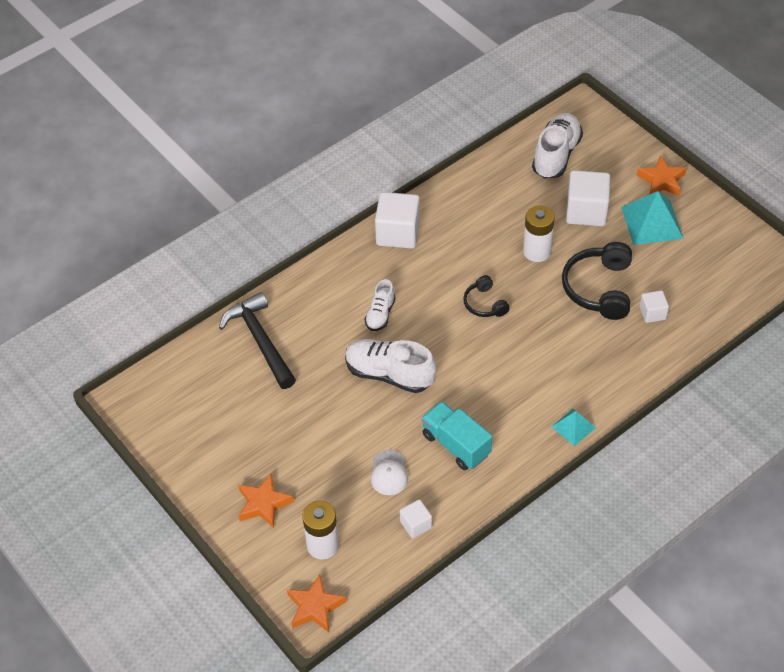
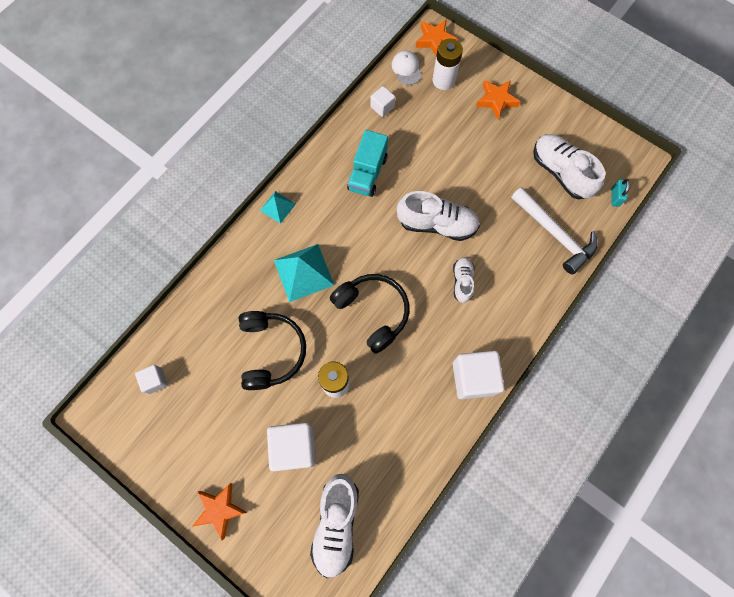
camera: 165 degrees right, 20 degrees up
black hammer [219,292,296,389] -> white hammer [511,187,598,275]
white cap [371,450,408,495] -> white cap moved to [392,51,422,85]
turquoise truck [422,401,492,470] -> turquoise truck turned 75 degrees clockwise [347,130,388,197]
black headphones [463,275,510,317] -> black headphones [330,274,410,354], size x1.79
turquoise pyramid [621,191,684,245] -> turquoise pyramid moved to [274,244,334,302]
white cube [640,290,669,323] -> white cube moved to [135,365,168,394]
none -> white shoe [533,134,605,199]
none -> turquoise padlock [611,179,630,207]

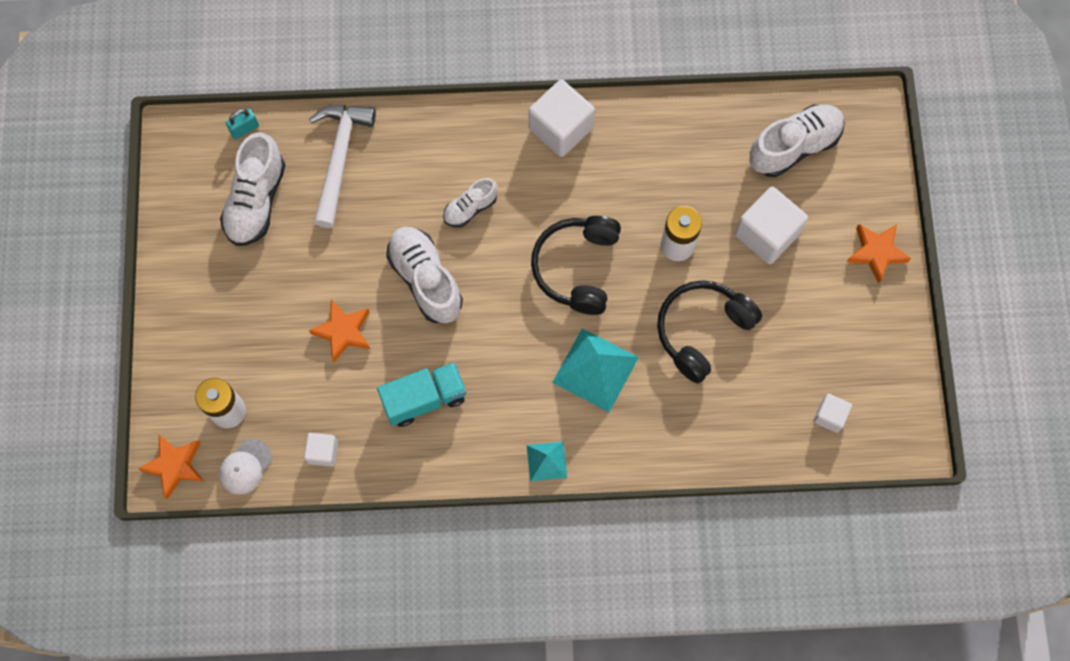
camera: 130 degrees left, 0 degrees up
orange star [476,80,520,119] -> orange star moved to [309,300,370,362]

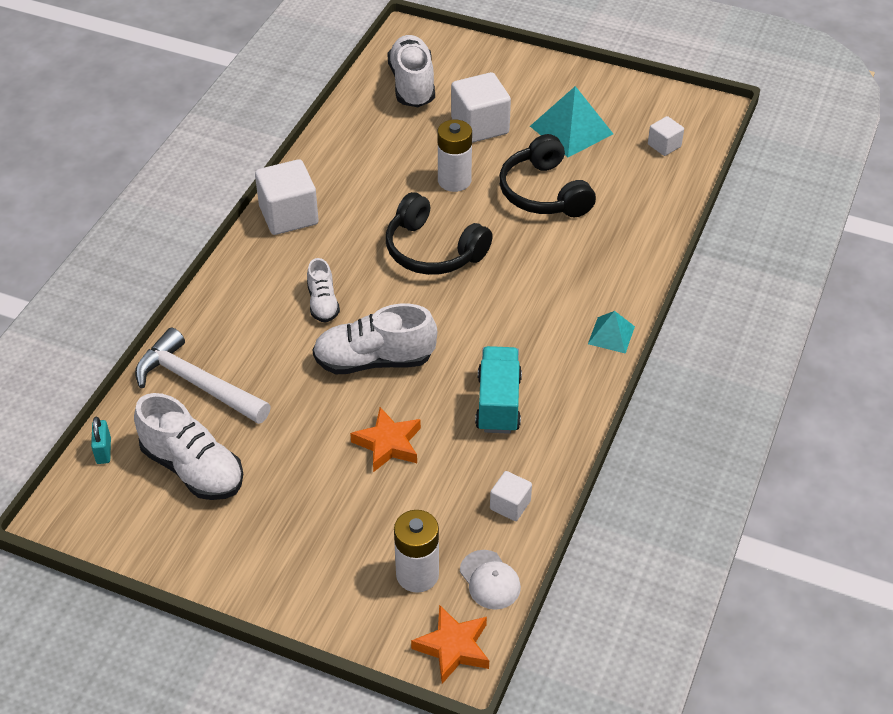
camera: 65 degrees left, 25 degrees down
turquoise pyramid [552,328,639,412] -> turquoise pyramid moved to [530,86,613,157]
orange star [847,224,911,284] -> none

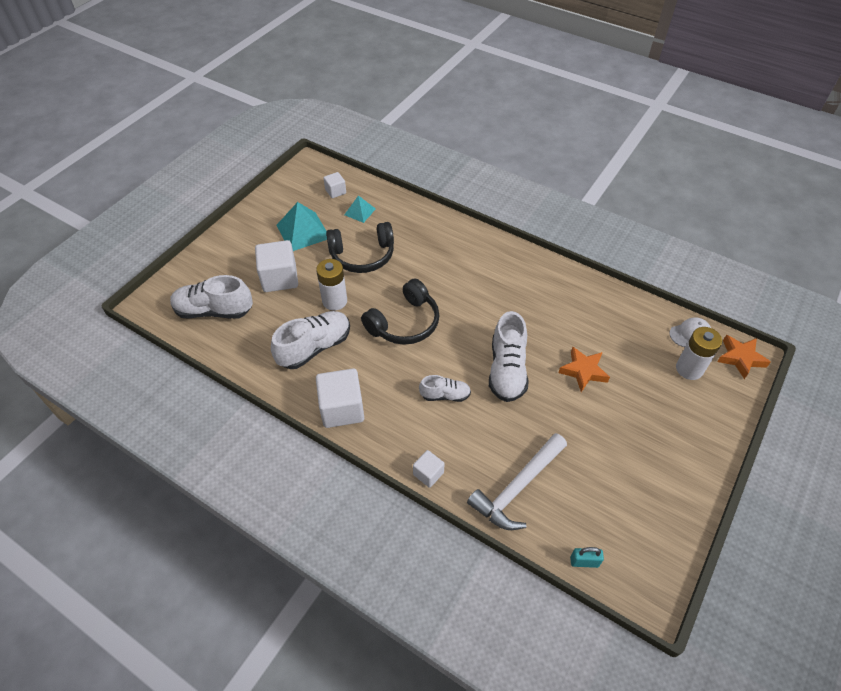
camera: 80 degrees left, 5 degrees up
white shoe [134,393,243,500] -> white shoe moved to [271,311,350,369]
turquoise truck [475,346,522,434] -> none
white cube [490,471,532,521] -> white cube moved to [413,450,445,488]
turquoise pyramid [588,311,635,354] -> turquoise pyramid moved to [344,195,375,223]

